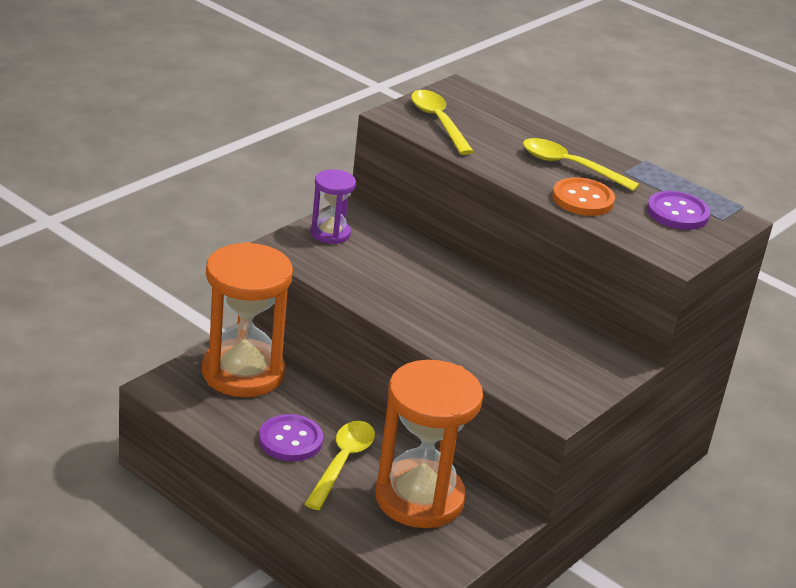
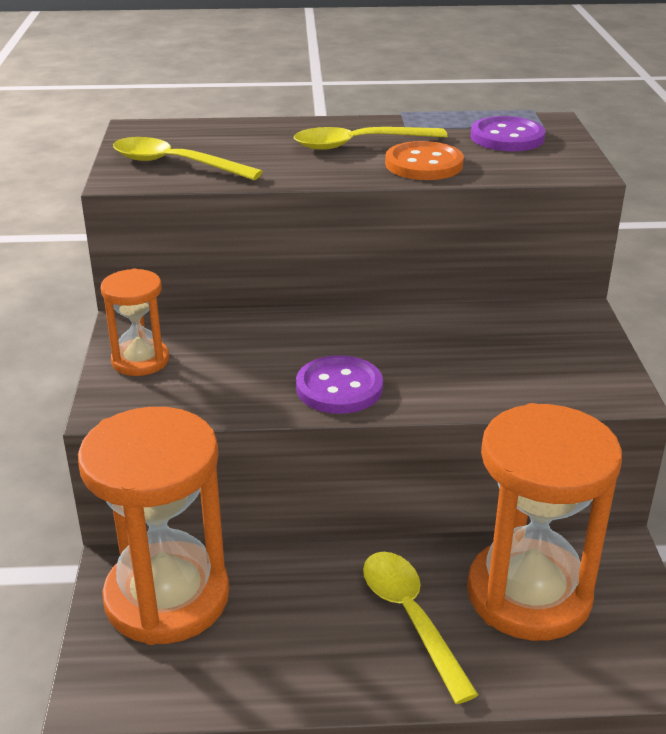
camera: 40 degrees left, 0 degrees up
purple button [259,414,323,461] -> purple button moved to [296,355,383,414]
purple hourglass [311,169,356,244] -> orange hourglass [101,268,169,376]

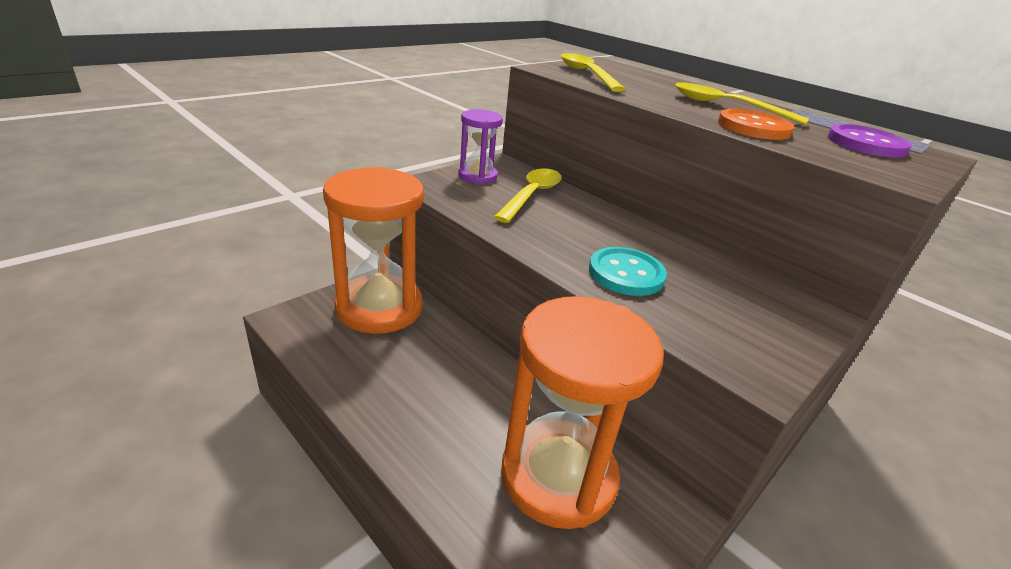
camera: 45 degrees right, 0 degrees up
orange hourglass [101,268,169,376] -> purple hourglass [458,109,503,184]
purple button [296,355,383,414] -> none
yellow spoon [363,552,479,704] -> yellow spoon moved to [494,169,562,223]
none -> turquoise button [589,247,667,296]

